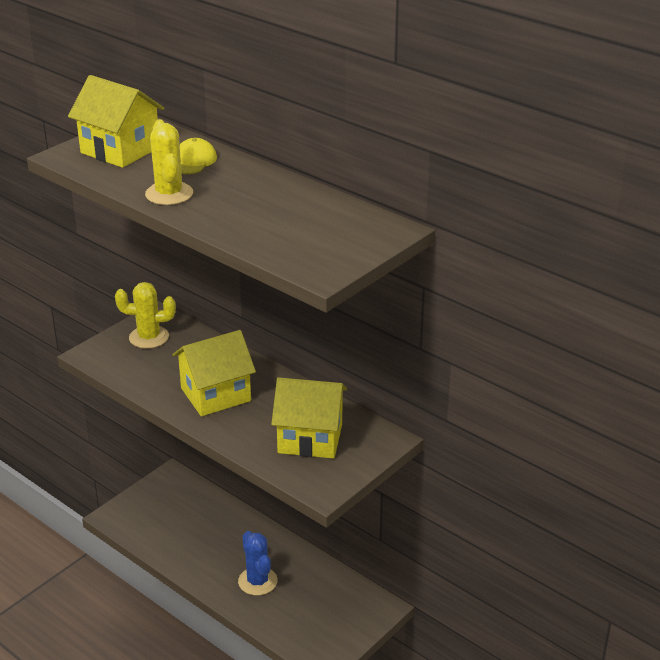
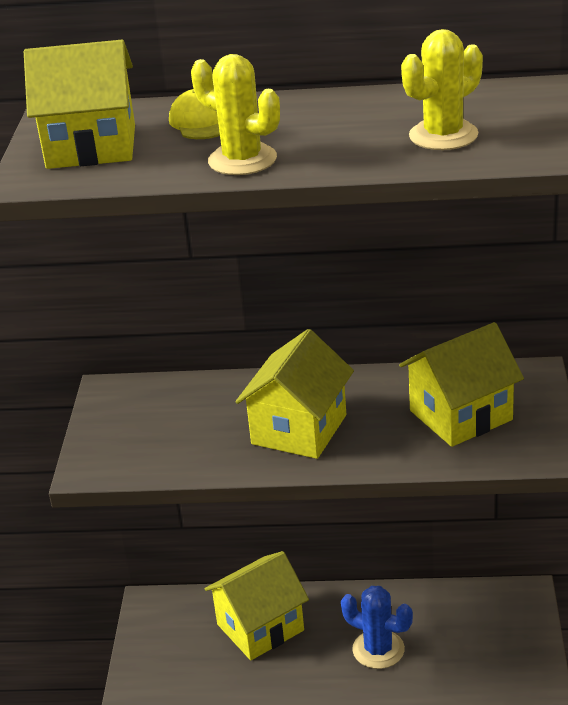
camera: 35 degrees left, 0 degrees up
yellow cactus [115,282,176,349] -> yellow cactus moved to [401,29,483,150]
none -> yellow house [205,551,309,660]

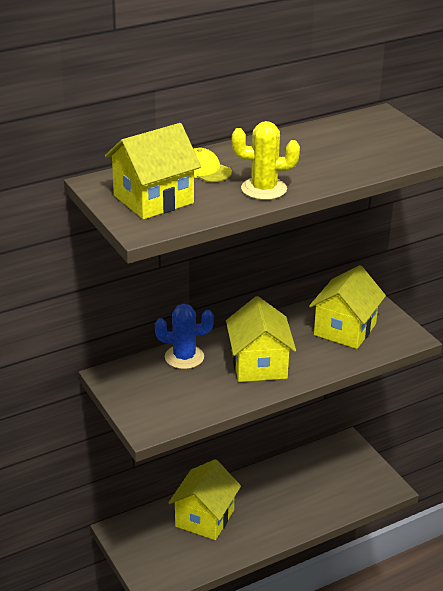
camera: 35 degrees left, 0 degrees up
blue cactus [341,586,413,669] -> blue cactus moved to [155,304,214,369]
yellow cactus [401,29,483,150] -> none

